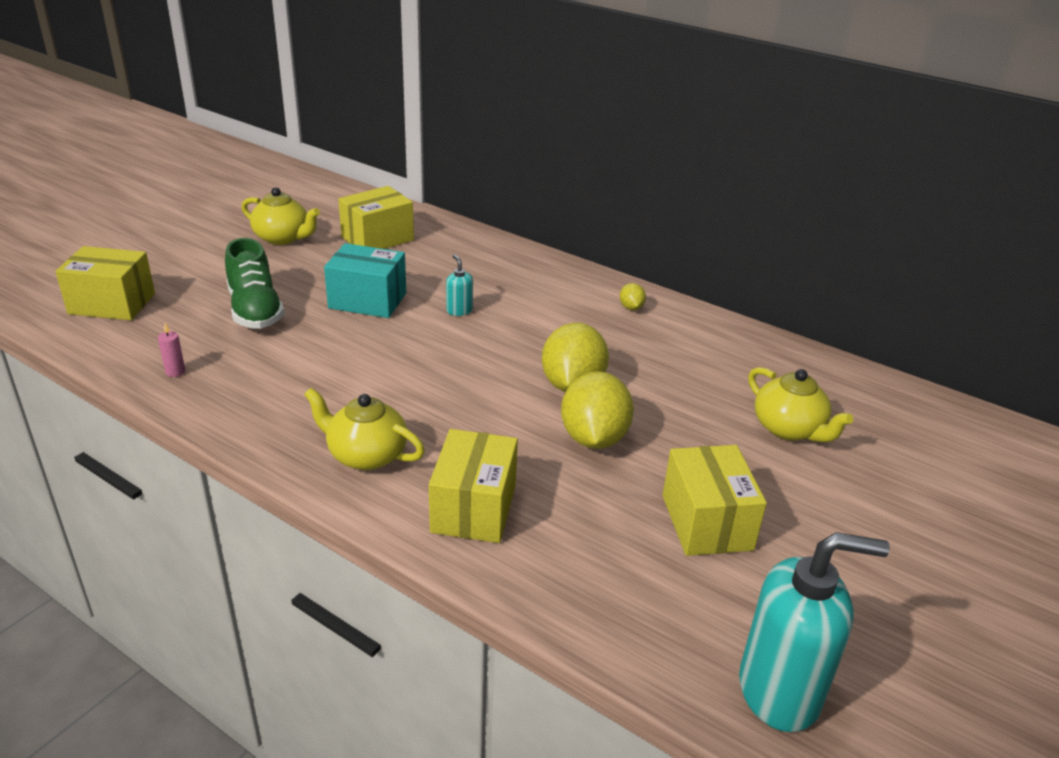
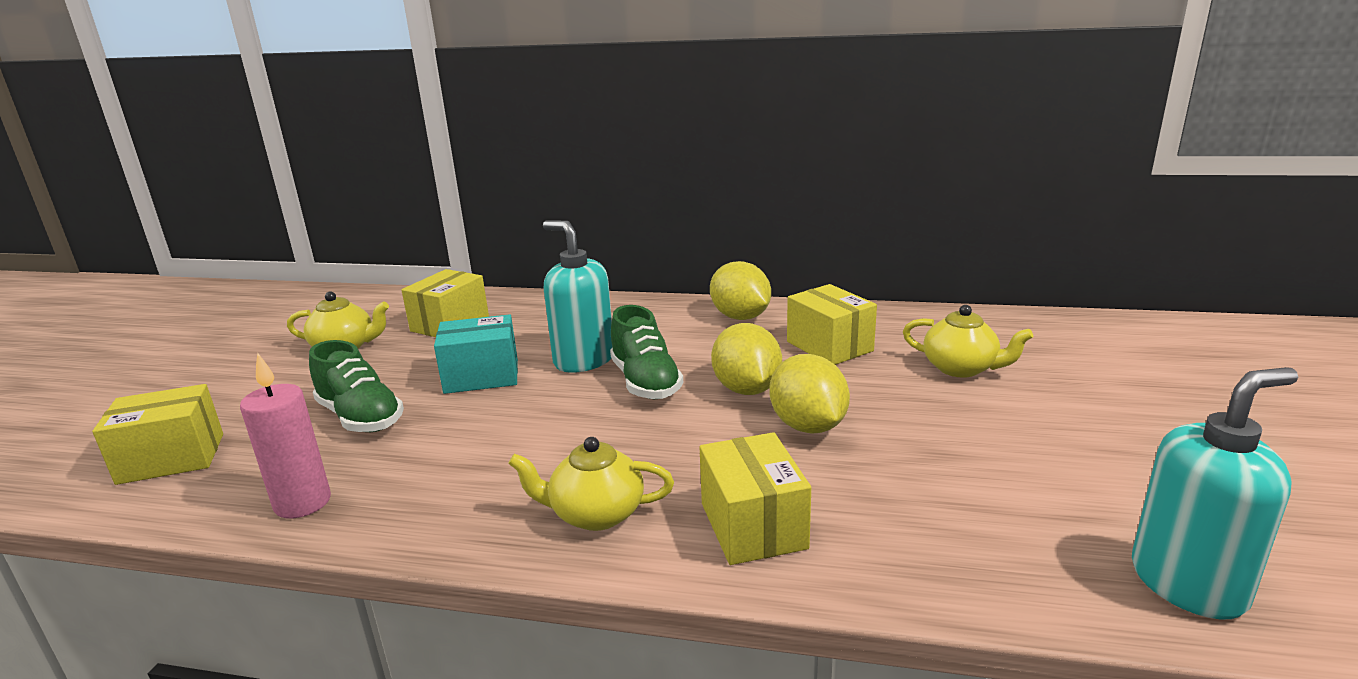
camera: 20 degrees left, 10 degrees down
pink candle [158,323,185,377] -> pink candle [240,352,331,518], size x2.27
turquoise soap dispenser [446,254,473,316] -> turquoise soap dispenser [543,220,612,373], size x2.31
yellow lemon [620,283,646,310] -> yellow lemon [710,261,771,320], size x2.23
yellow box [663,445,767,556] -> yellow box moved to [787,284,877,365]
none -> green shoe [610,305,683,399]

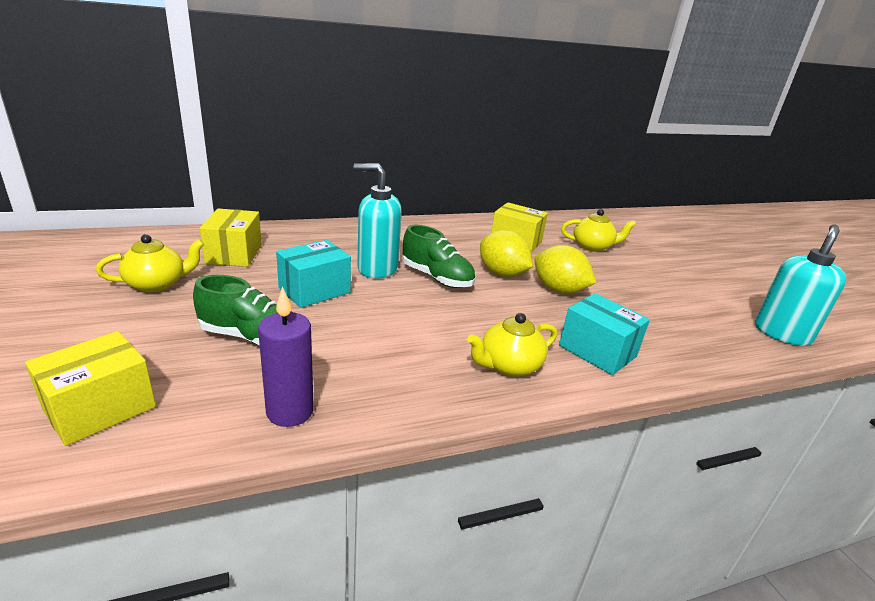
camera: 35 degrees left, 5 degrees up
pink candle [240,352,331,518] -> purple candle [258,287,314,427]
yellow box [700,432,811,565] -> turquoise box [559,293,650,375]
yellow lemon [710,261,771,320] -> none

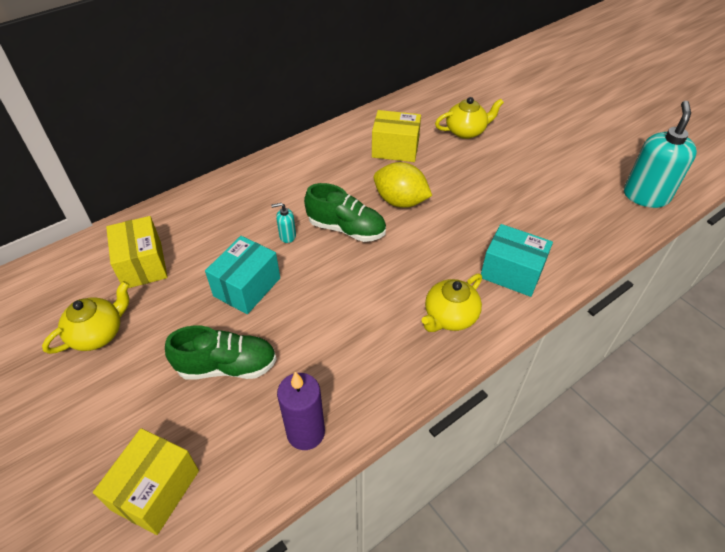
camera: 15 degrees left, 20 degrees up
turquoise soap dispenser [354,163,402,279] -> turquoise soap dispenser [271,203,296,243], size x0.43
yellow lemon [534,245,596,294] -> none

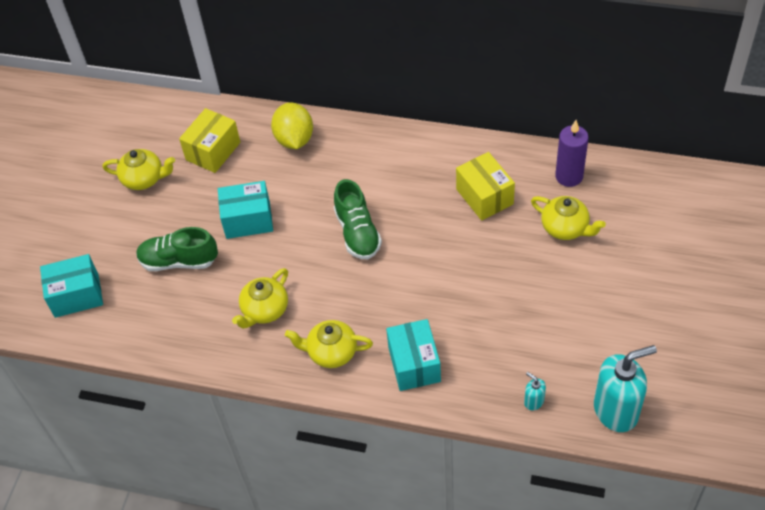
camera: 55 degrees right, 5 degrees up
yellow box [93,428,199,535] -> turquoise box [40,254,103,318]
green shoe [165,325,277,380] -> green shoe turned 135 degrees clockwise [136,227,218,271]
turquoise soap dispenser [271,203,296,243] -> turquoise soap dispenser moved to [524,372,546,410]
purple candle [277,372,325,450] -> purple candle moved to [555,120,589,187]
yellow lemon [374,162,432,208] -> yellow lemon moved to [271,102,313,149]
none -> yellow teapot [232,268,288,329]

